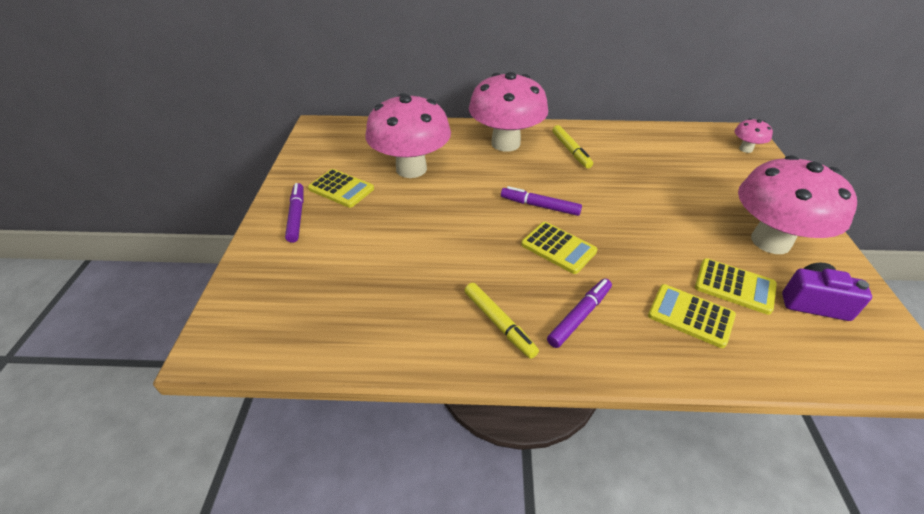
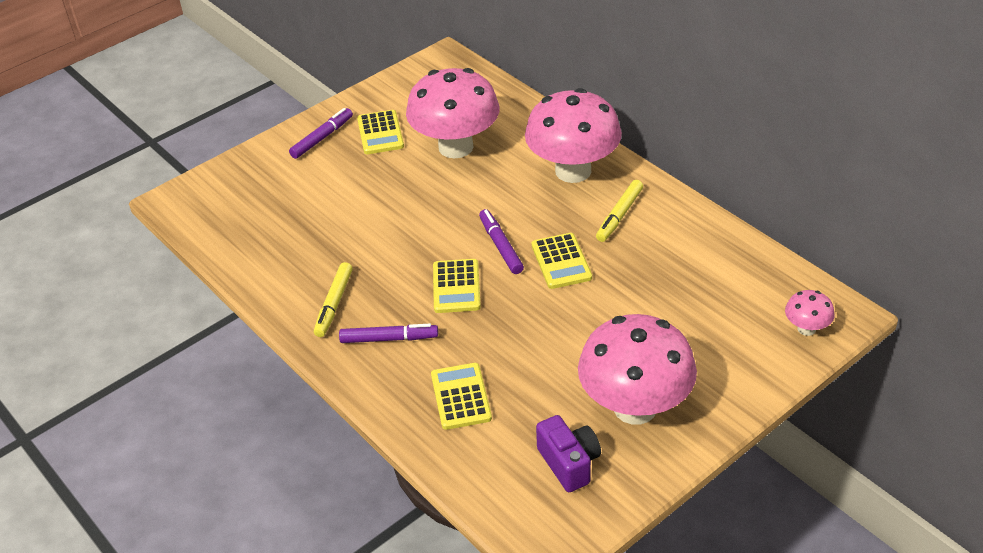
camera: 50 degrees right, 0 degrees up
yellow calculator [695,258,777,315] -> yellow calculator moved to [532,233,592,289]

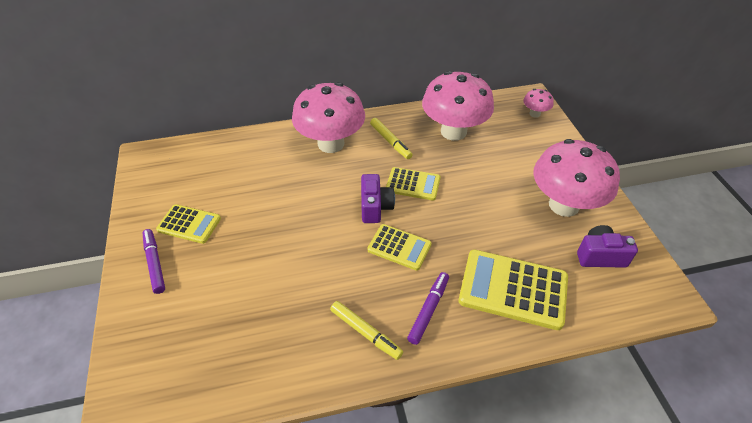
camera: 65 degrees left, 5 degrees up
pink mushroom [406,68,499,159] -> pink mushroom moved to [422,71,494,141]
yellow calculator [431,363,492,430] -> yellow calculator [459,250,568,330], size x1.69
purple marker [479,209,524,274] -> purple camera [361,174,395,223]

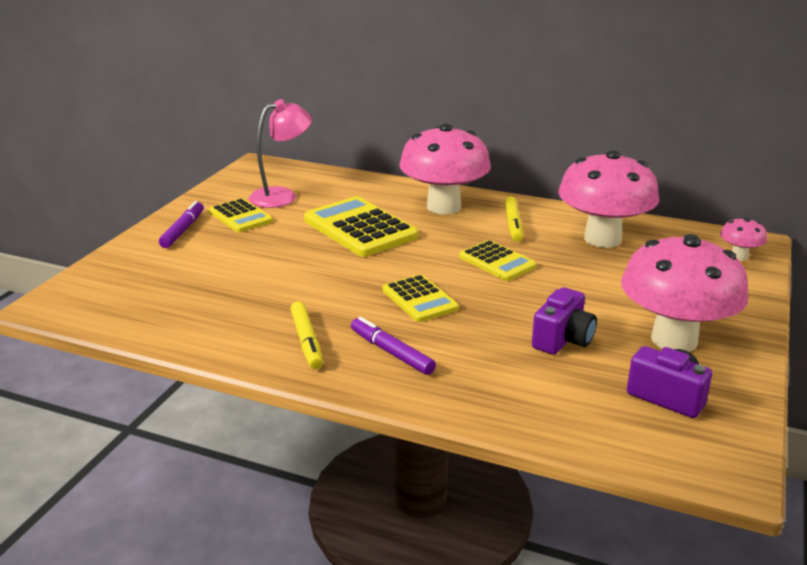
camera: 35 degrees right, 20 degrees down
purple camera [361,174,395,223] -> purple camera moved to [532,287,597,355]
purple marker [407,272,449,345] -> purple marker turned 105 degrees counterclockwise [351,317,436,375]
yellow calculator [459,250,568,330] -> yellow calculator moved to [304,196,418,257]
none -> pink lamp [249,99,312,208]

